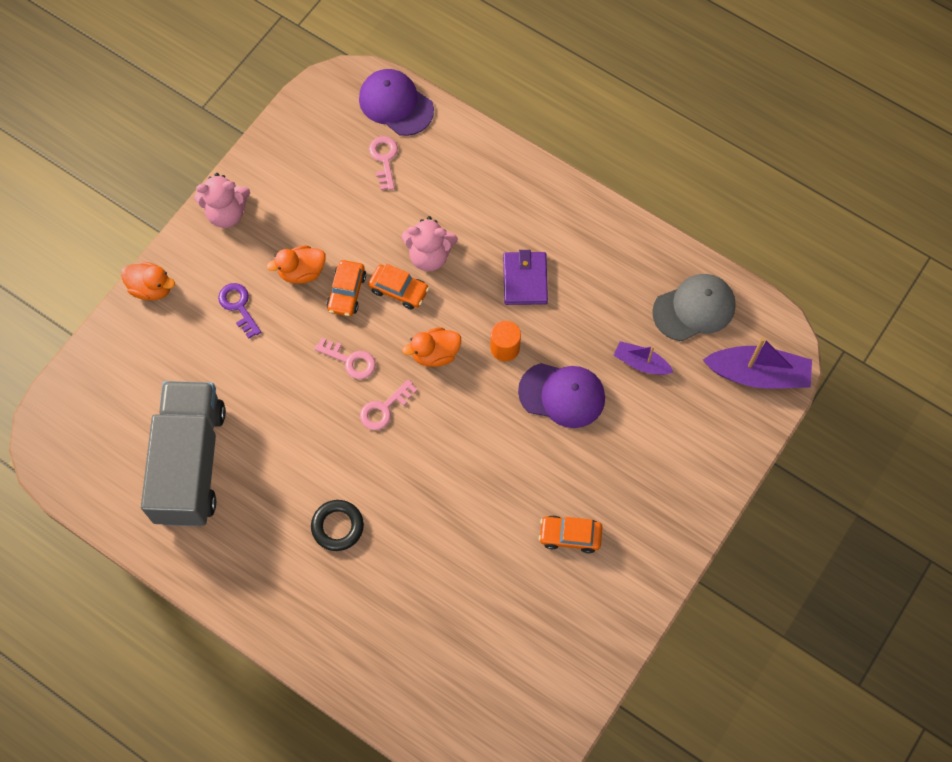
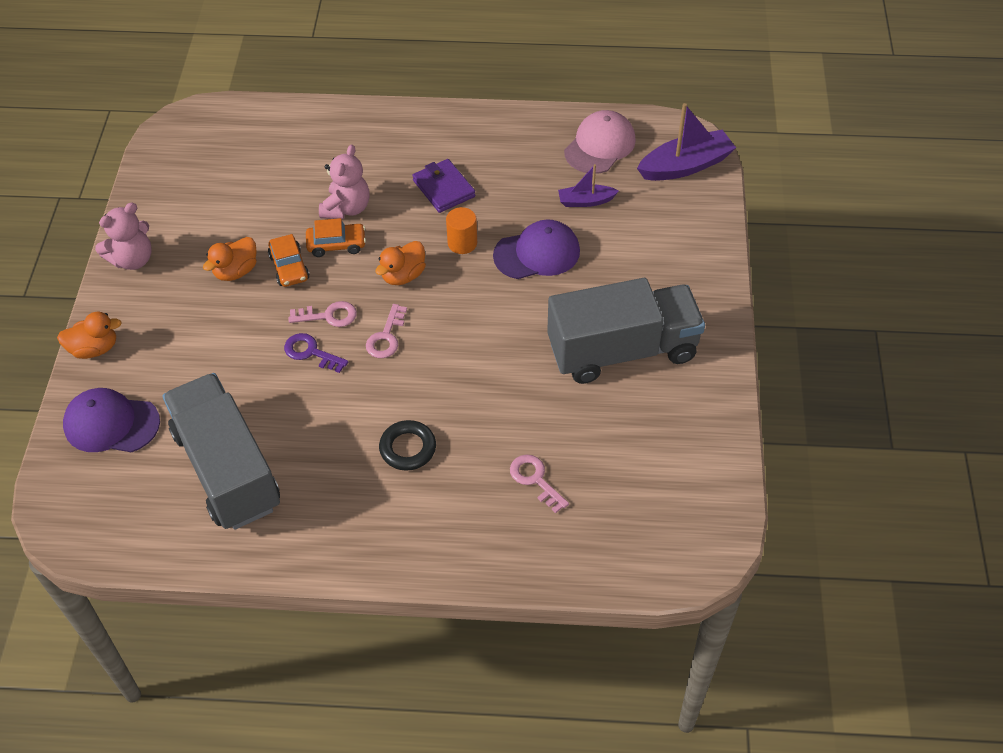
camera: 30 degrees left, 15 degrees down
purple key [218,283,261,339] -> purple key moved to [284,333,348,373]
purple cap [359,69,434,136] -> purple cap moved to [63,388,160,452]
pink key [369,136,398,190] -> pink key moved to [510,455,569,513]
pink teddy bear [402,216,458,271] -> pink teddy bear turned 45 degrees counterclockwise [319,145,370,219]
orange car [539,515,602,553] -> grey truck [547,278,705,384]
grey cap [652,274,736,341] -> pink cap [564,110,636,174]

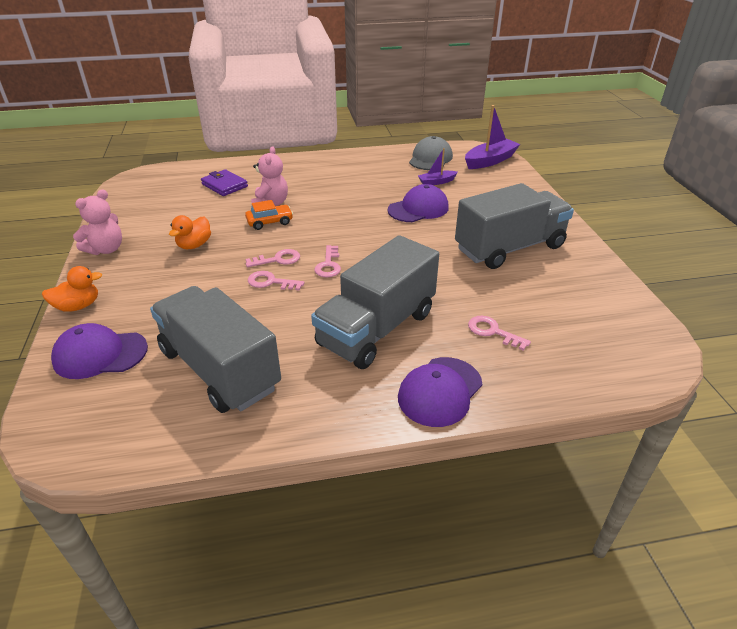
camera: 15 degrees left, 15 degrees down
orange car [268,234,310,287] -> none
purple key [284,333,348,373] -> pink key [248,271,304,291]
orange duck [375,241,426,285] -> none
black ring [379,420,436,471] -> grey truck [311,235,439,369]
purple wallet [412,159,475,213] -> purple wallet moved to [201,169,248,196]
orange cylinder [446,207,477,254] -> none
pink cap [564,110,636,174] -> grey cap [409,136,453,170]
none -> purple cap [398,357,482,427]

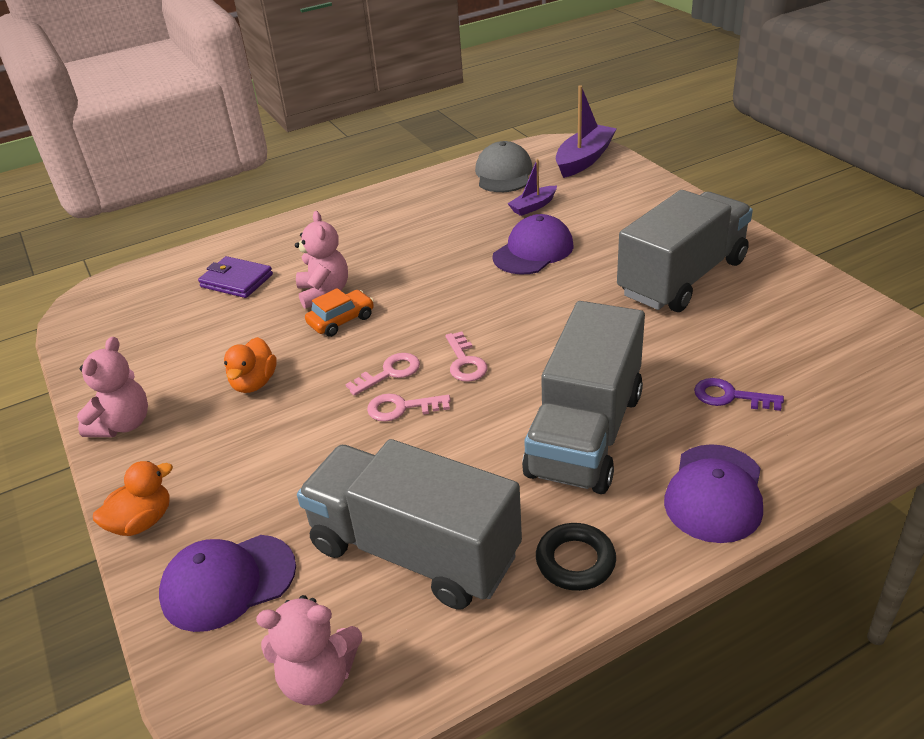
camera: 15 degrees left, 0 degrees up
pink key [468,316,531,351] -> purple key [694,378,784,411]
none -> pink teddy bear [256,595,362,705]
none -> black ring [536,523,616,591]

